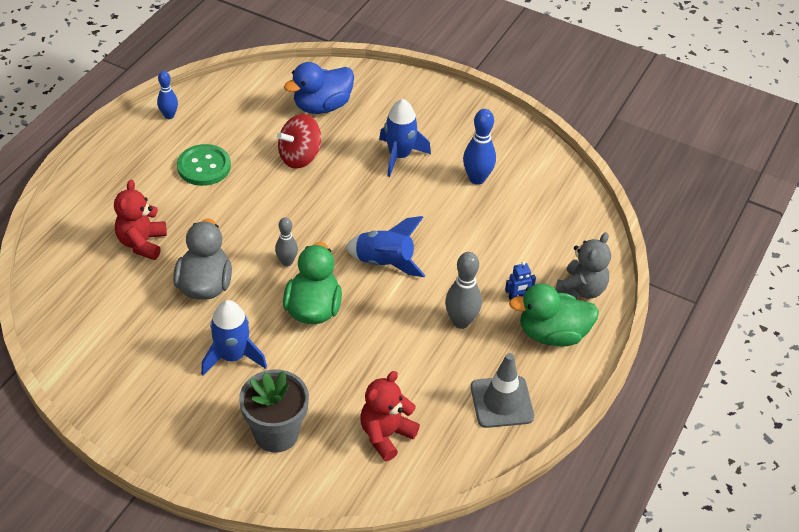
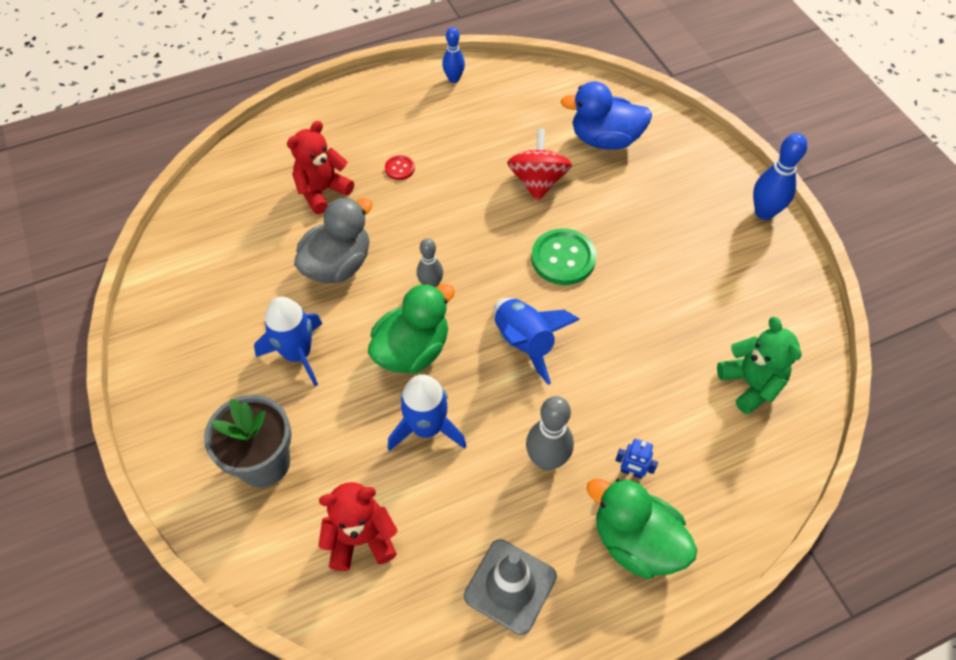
camera: 40 degrees right, 10 degrees up
green button [177,144,231,186] -> green button moved to [531,228,597,285]
red spinning top [277,114,321,169] -> red spinning top turned 90 degrees clockwise [507,129,572,201]
blue rocket [379,99,431,177] -> blue rocket moved to [388,374,466,451]
blue bowling pin [463,109,496,185] -> blue bowling pin moved to [753,133,807,220]
grey teddy bear [555,232,611,300] -> none
none -> red button [385,155,415,180]
none -> green teddy bear [717,317,802,414]

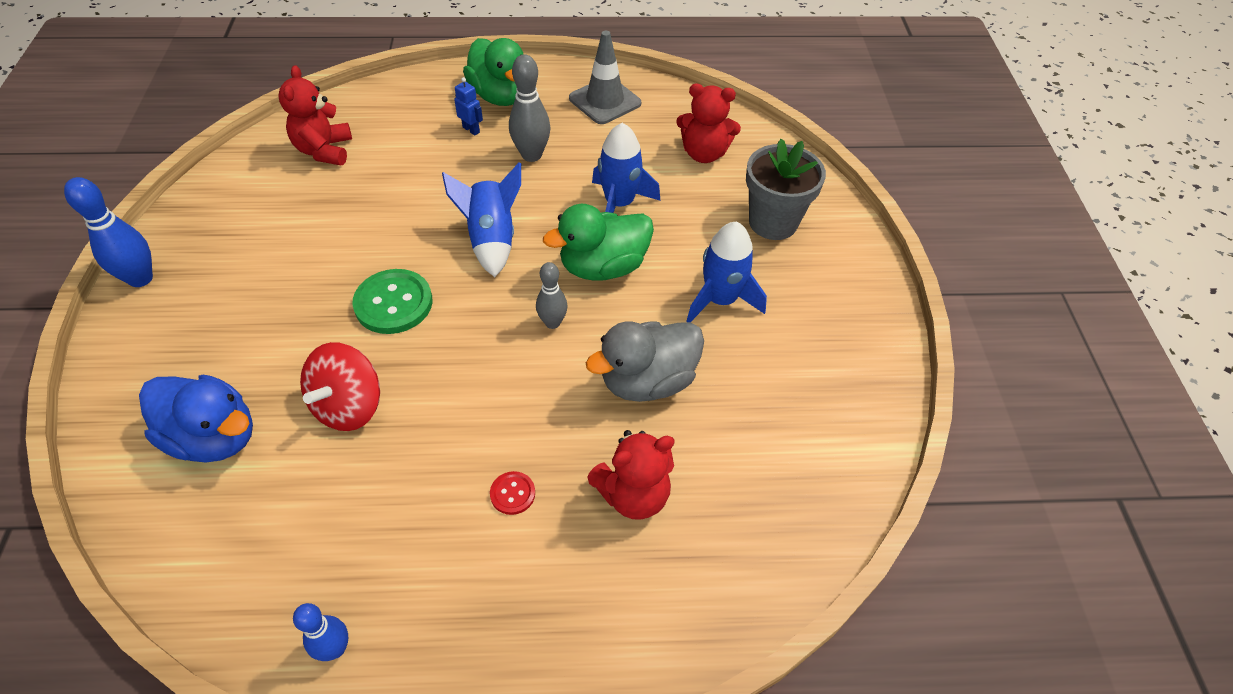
camera: 160 degrees left, 5 degrees down
green teddy bear [717,317,802,414] -> red teddy bear [278,65,352,165]

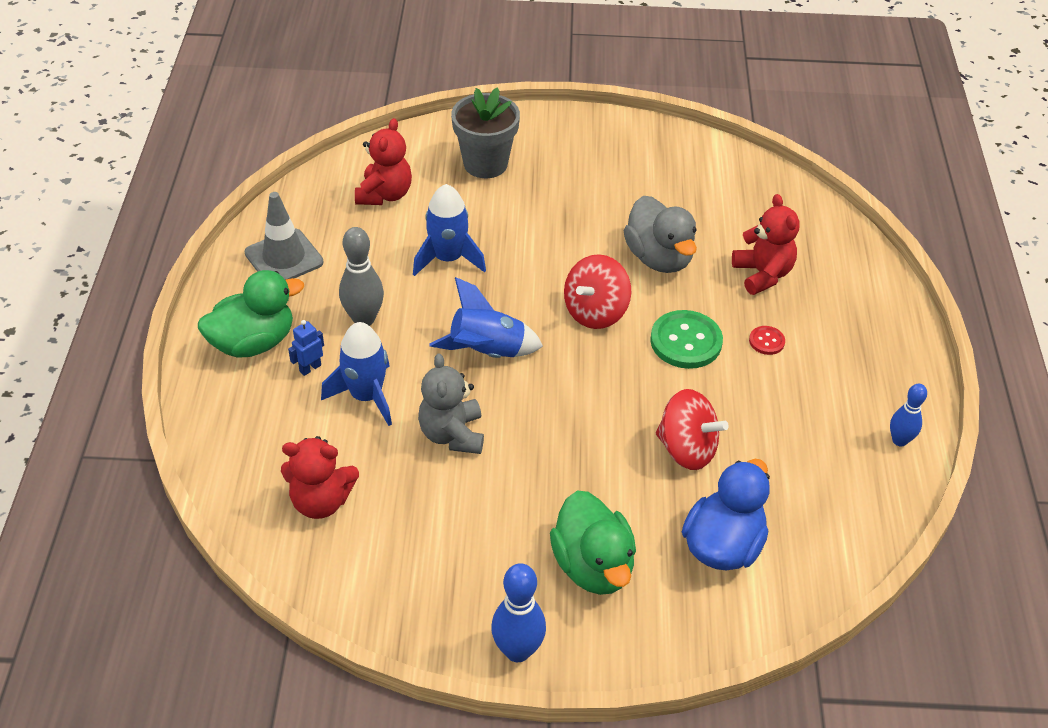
camera: 85 degrees left, 5 degrees down
green button [353,269,433,334] -> green button moved to [650,310,723,369]
grey bowling pin [536,262,568,329] -> red spinning top [564,254,631,329]
green duck [543,204,654,281] -> green duck moved to [550,490,636,595]
blue rocket [686,222,767,322] -> blue rocket moved to [321,322,392,426]
none -> grey teddy bear [418,353,484,454]

